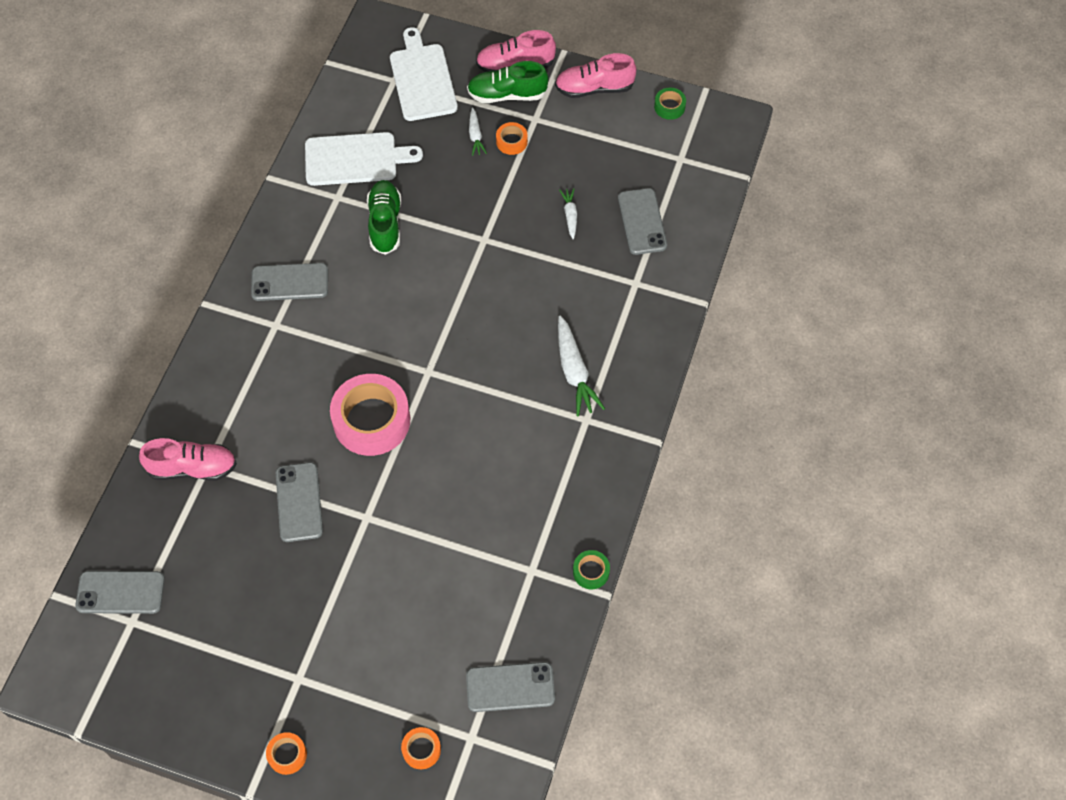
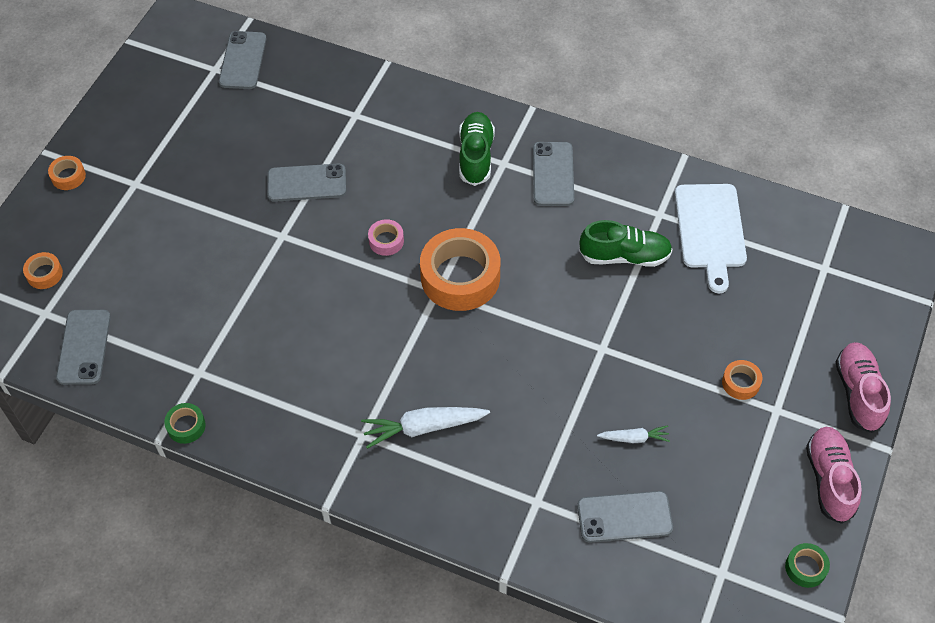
camera: 95 degrees right, 5 degrees down
pink shoe [139,438,237,481] -> none
pink tape [330,374,410,456] -> pink tape [368,219,404,256], size x0.45
white cutting board [390,27,458,121] -> none
green shoe [467,61,548,103] -> green shoe moved to [459,112,495,186]
white carrot [469,107,487,156] -> none
none -> orange tape [420,228,500,311]

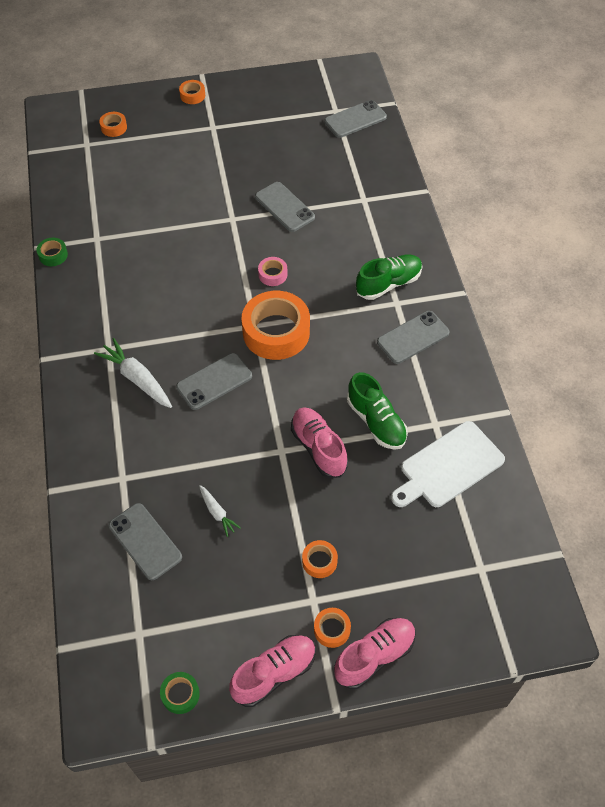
camera: 55 degrees right, 0 degrees up
grey phone [56,310,111,385] -> grey phone moved to [176,353,252,410]
none -> pink shoe [291,407,348,478]
none -> orange tape [314,608,351,648]

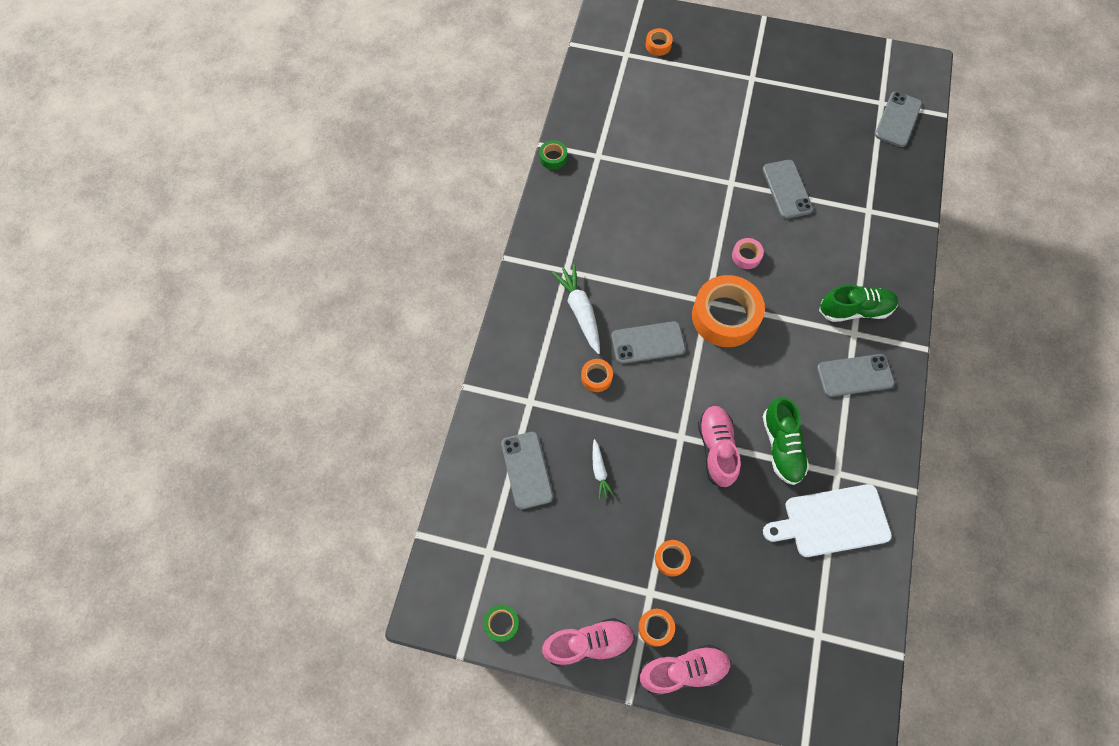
camera: 25 degrees right, 10 degrees up
orange tape [179,80,205,104] -> orange tape moved to [581,359,613,392]
grey phone [324,100,387,138] -> grey phone turned 60 degrees counterclockwise [875,92,922,147]

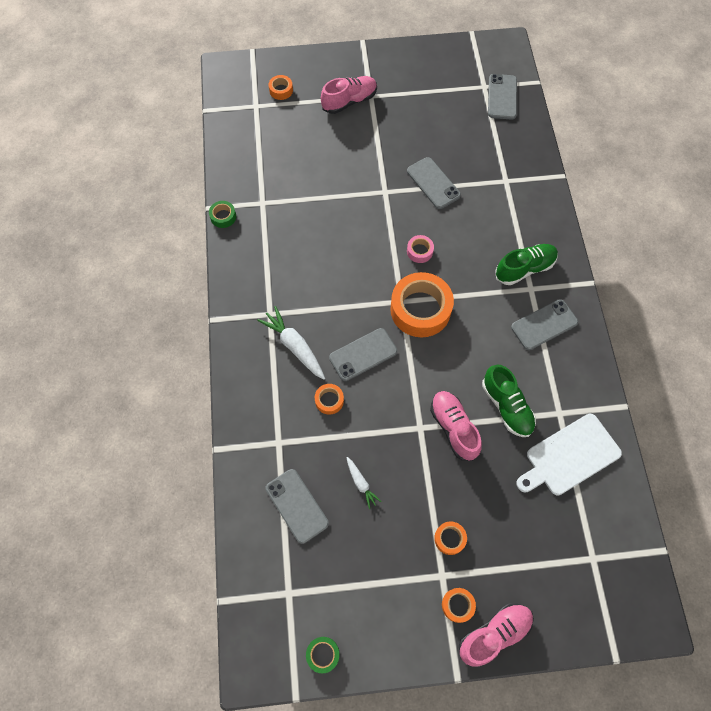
camera: 20 degrees left, 0 degrees up
pink shoe [542,618,635,667] -> pink shoe moved to [321,76,377,114]

